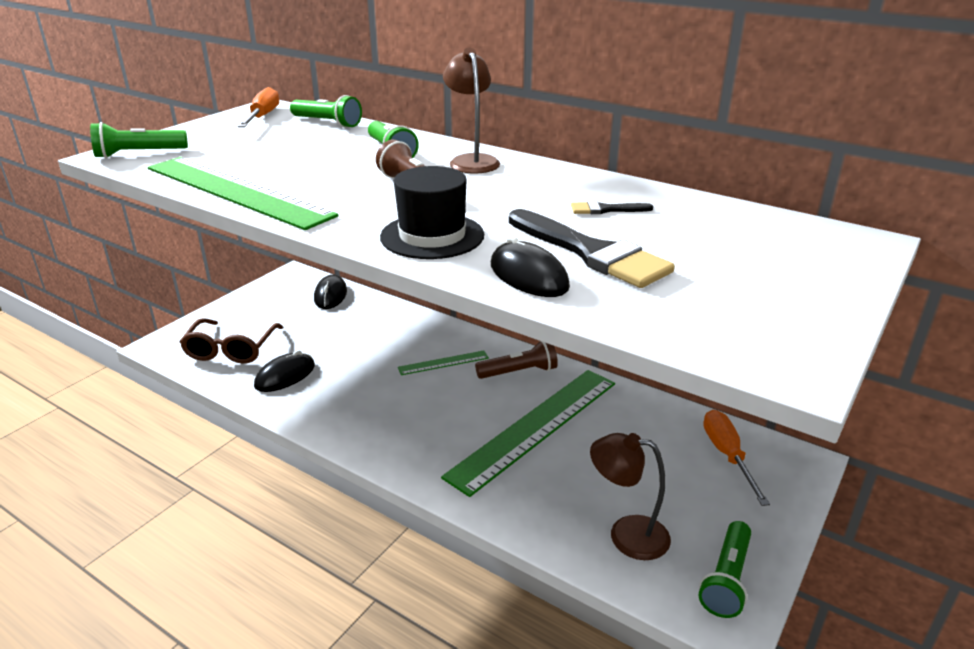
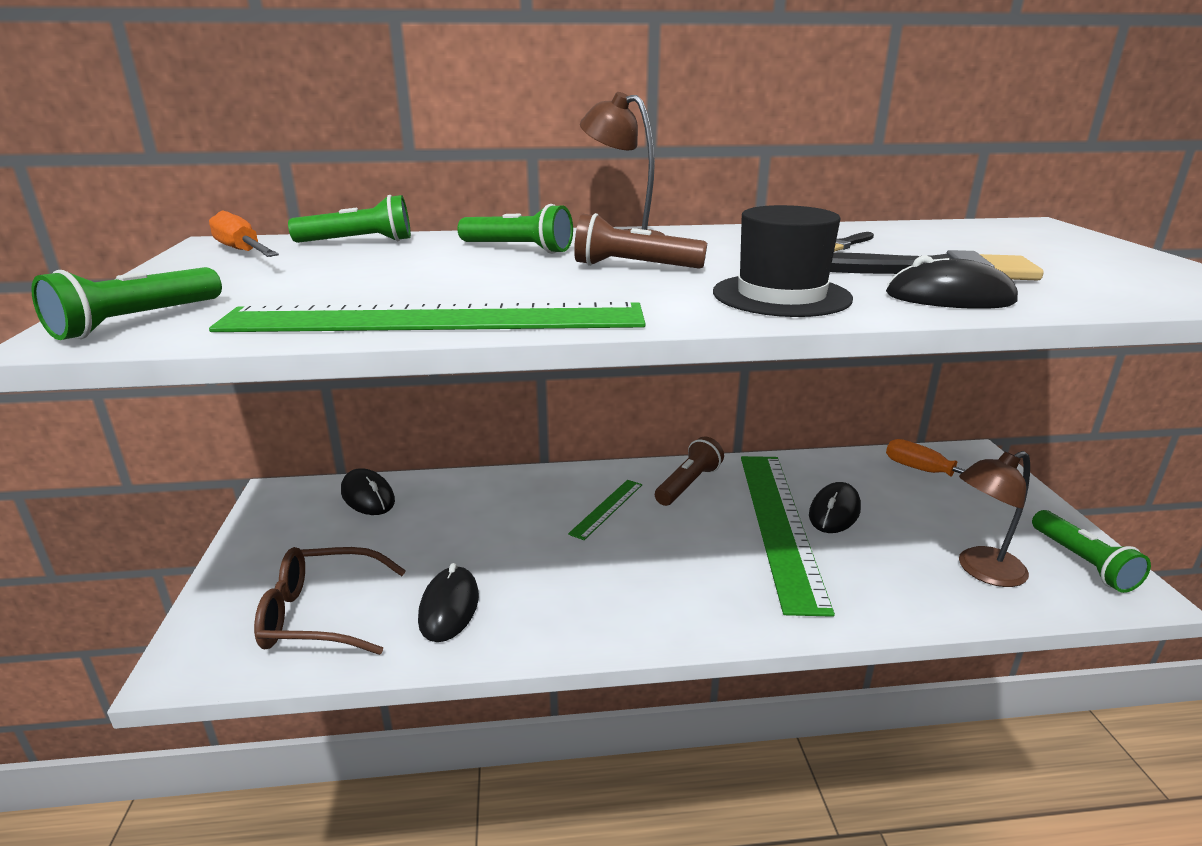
camera: 40 degrees left, 5 degrees down
brown glasses [180,318,283,364] -> brown glasses turned 120 degrees clockwise [254,547,406,655]
none -> black mouse [809,482,861,533]

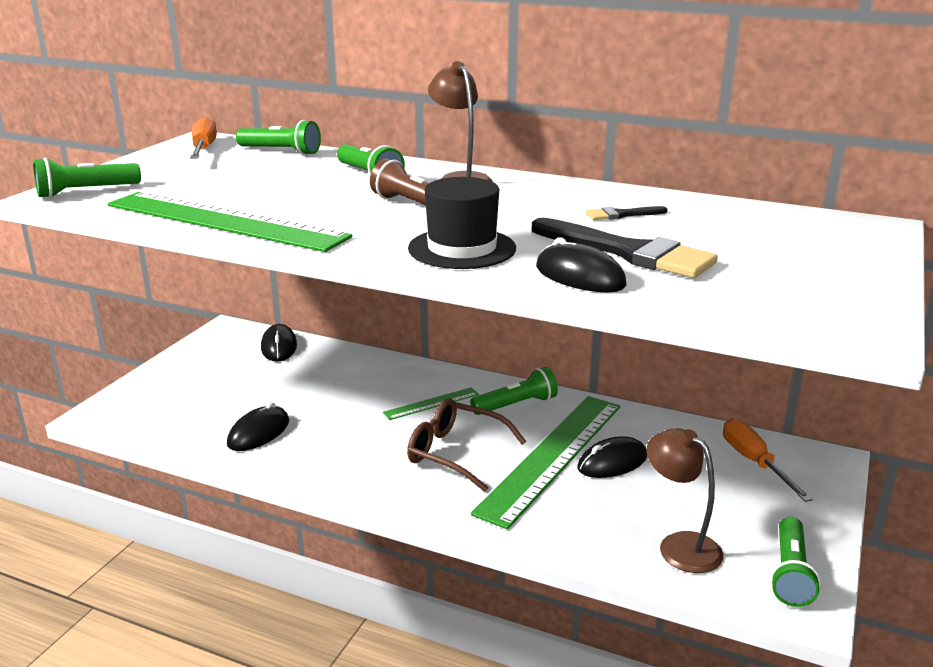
camera: 30 degrees right, 0 degrees up
brown glasses [254,547,406,655] -> brown glasses moved to [407,398,526,492]
brown flashlight [655,437,724,506] -> green flashlight [470,367,558,415]
brown lamp [959,451,1030,587] -> brown lamp turned 45 degrees clockwise [647,428,723,573]

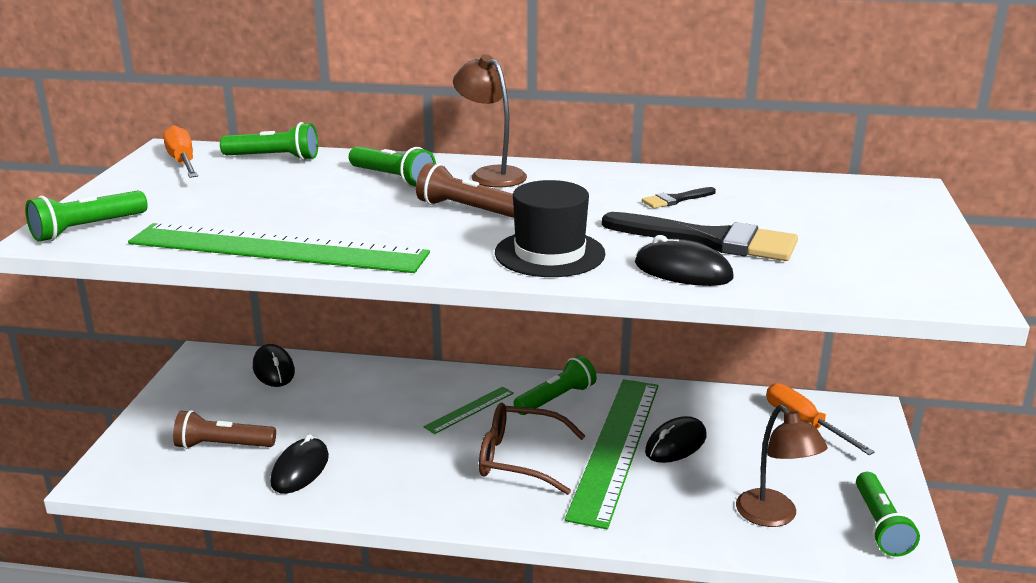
camera: 15 degrees left, 0 degrees up
brown lamp [647,428,723,573] -> brown lamp turned 150 degrees counterclockwise [736,405,828,527]
none -> brown flashlight [173,410,276,449]

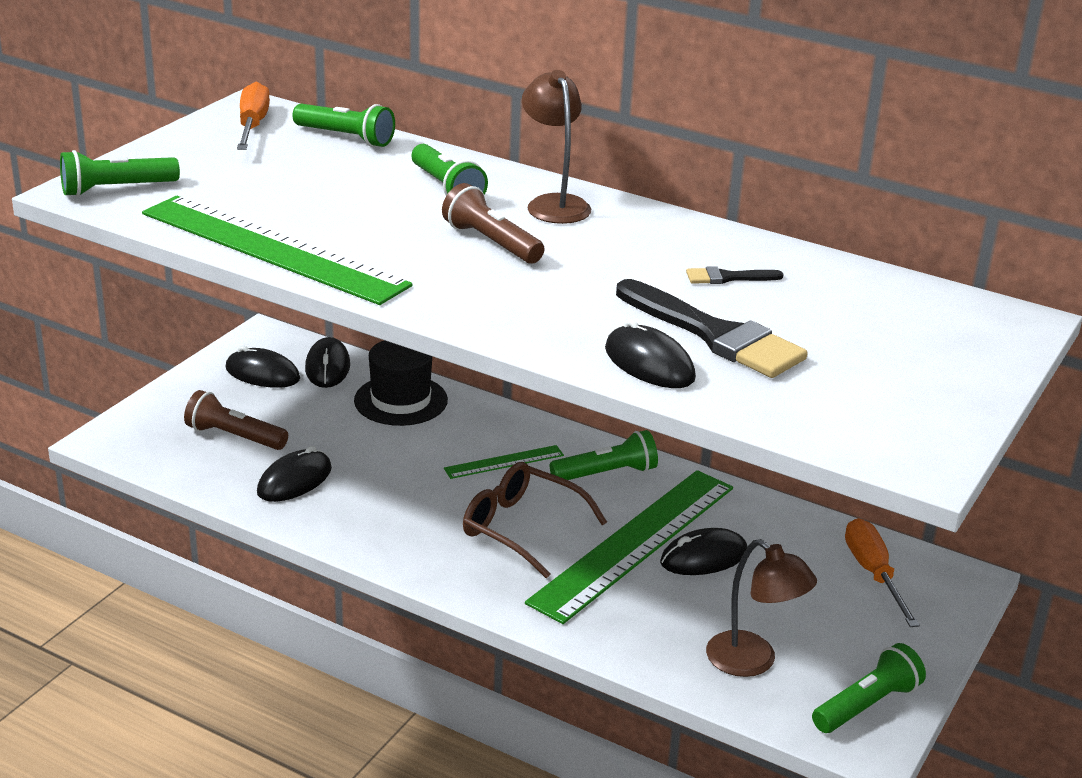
camera: 20 degrees right, 5 degrees up
black hat [495,180,605,277] -> black hat moved to [354,340,448,426]
brown lamp [736,405,828,527] -> brown lamp turned 45 degrees counterclockwise [706,539,817,677]
green flashlight [856,472,920,557] -> green flashlight turned 150 degrees counterclockwise [812,643,926,733]
none -> black mouse [226,346,300,388]

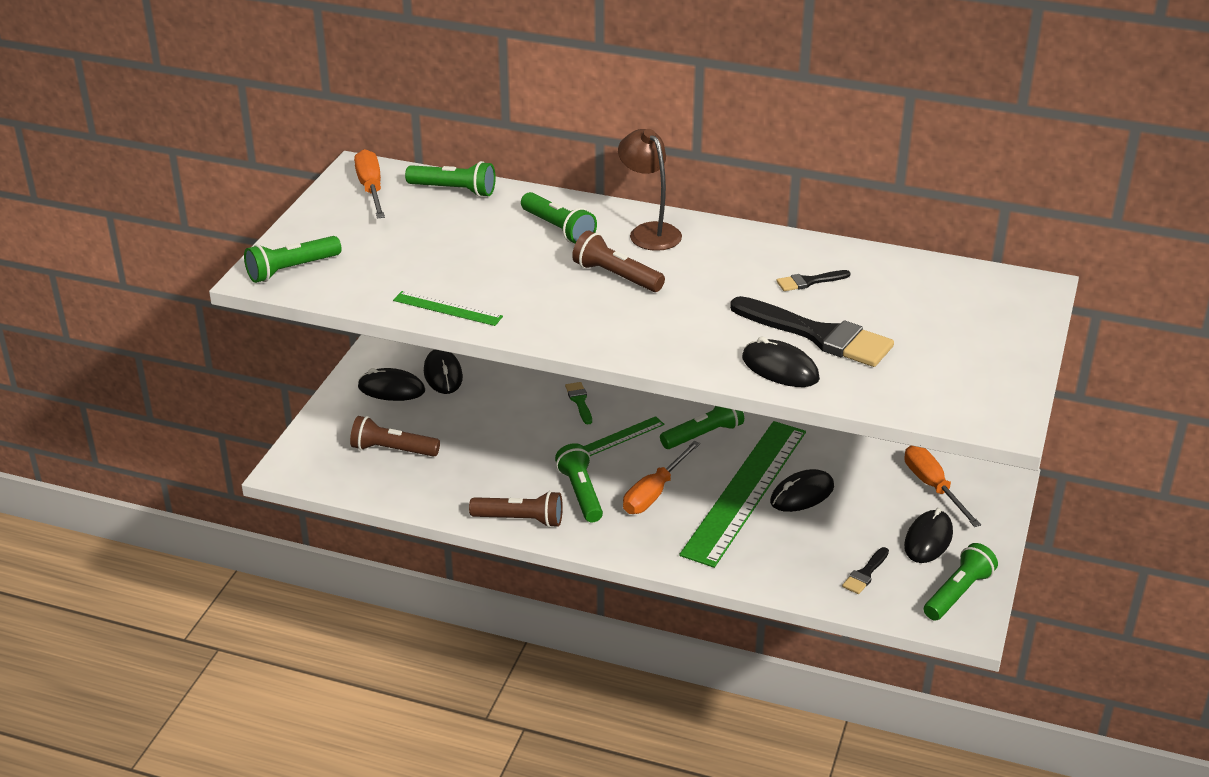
camera: 10 degrees left, 5 degrees up
green ruler [142,196,413,305] -> green ruler [393,291,503,326], size x0.44
black mouse [257,446,332,502] -> black mouse moved to [904,508,953,563]
black hat [354,340,448,426] -> none
brown glasses [463,462,607,578] -> orange screwdriver [623,441,700,514]
brown lamp [706,539,817,677] -> black brush [842,547,889,594]
none -> brown flashlight [469,491,563,528]
none -> green flashlight [555,443,603,522]
none -> green brush [565,382,592,424]

